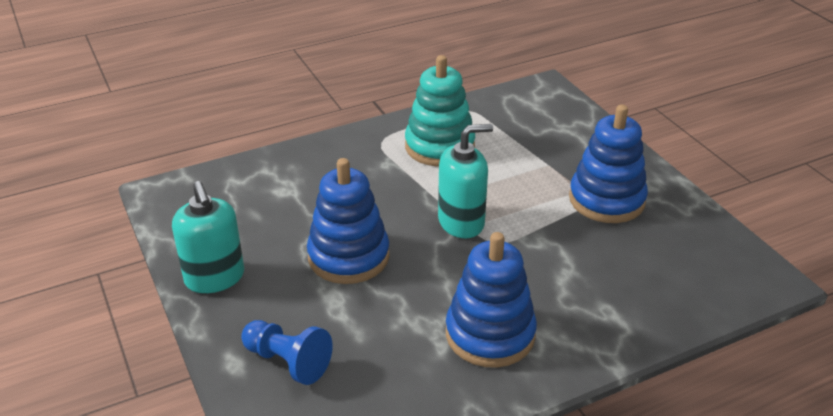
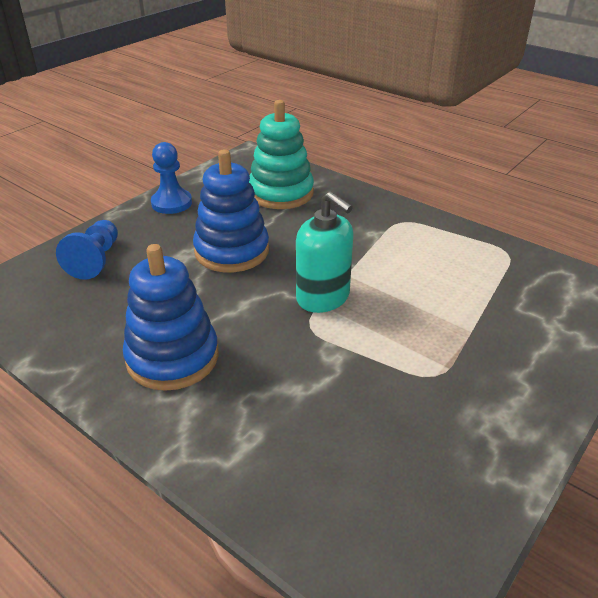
camera: 65 degrees right, 0 degrees up
turquoise soap dispenser [172,181,244,293] -> blue pawn [151,142,192,214]
turquoise stacking toy [405,55,475,166] -> turquoise stacking toy moved to [249,100,314,209]
blue stacking toy [569,105,648,223] -> none

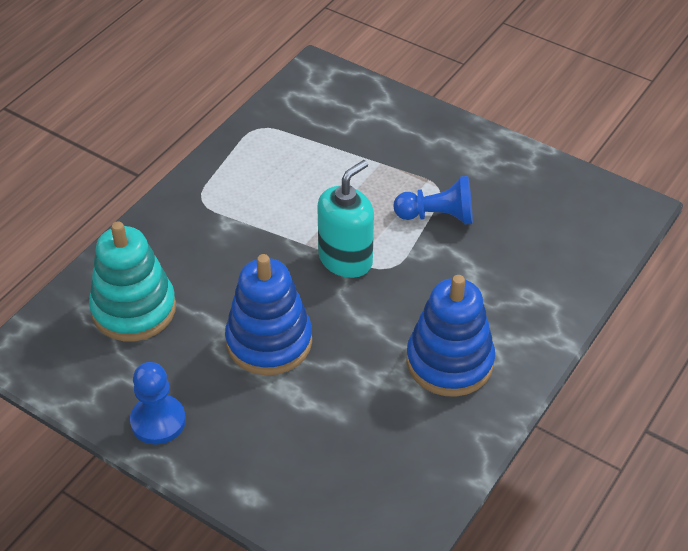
camera: 95 degrees left, 10 degrees up
blue pawn [56,220,118,280] -> blue pawn moved to [393,176,473,225]

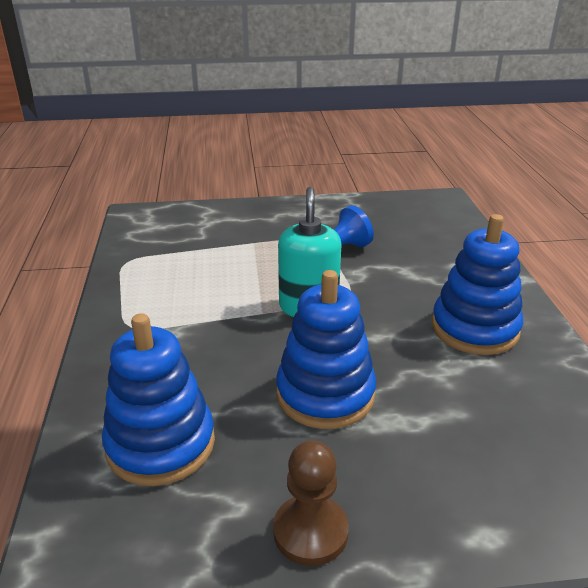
camera: 40 degrees left, 15 degrees down
turquoise stacking toy [89,221,176,341] -> blue stacking toy [102,313,215,486]
blue pawn [130,362,186,444] -> brown pawn [273,440,349,566]

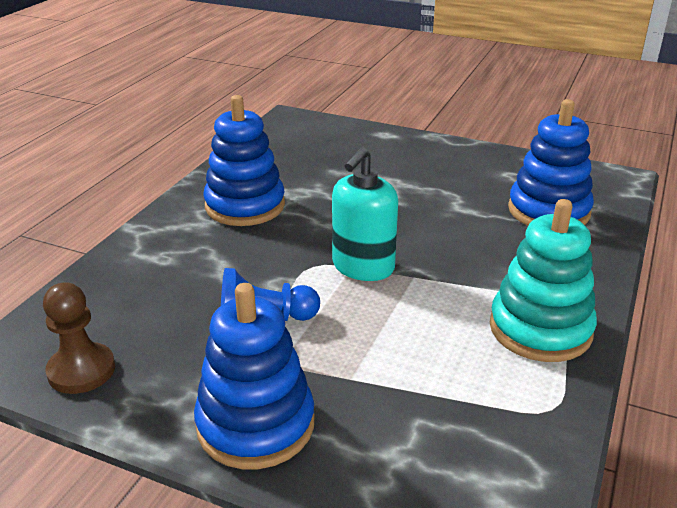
camera: 150 degrees left, 0 degrees up
brown pawn [273,440,349,566] -> brown pawn moved to [43,282,115,394]
blue stacking toy [276,270,376,429] -> blue stacking toy moved to [194,283,314,469]
none -> turquoise stacking toy [490,199,597,362]

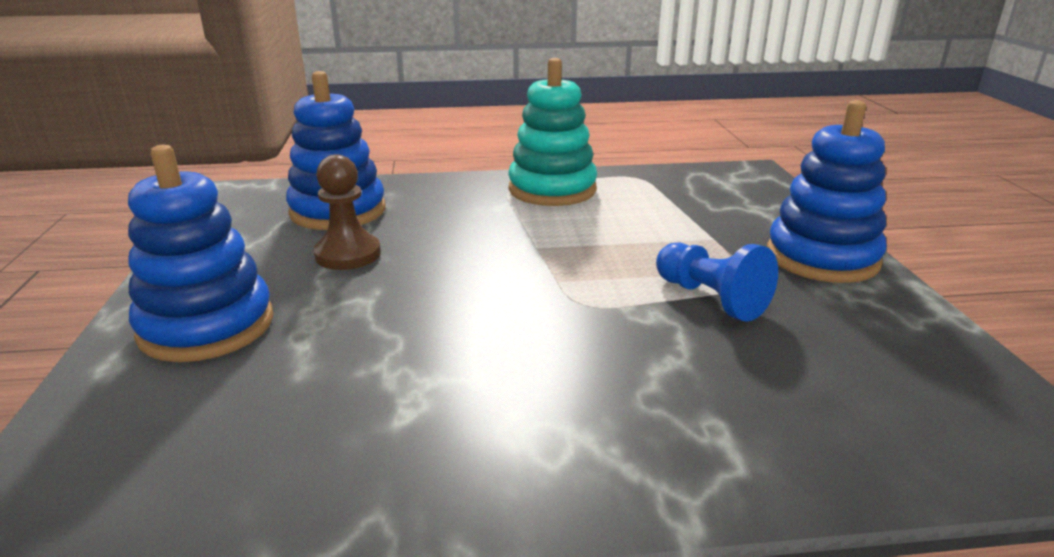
camera: 120 degrees left, 5 degrees down
brown pawn [43,282,115,394] -> brown pawn moved to [314,154,381,270]
blue stacking toy [203,95,285,226] -> blue stacking toy moved to [128,145,273,362]
turquoise soap dispenser [332,147,398,281] -> none

